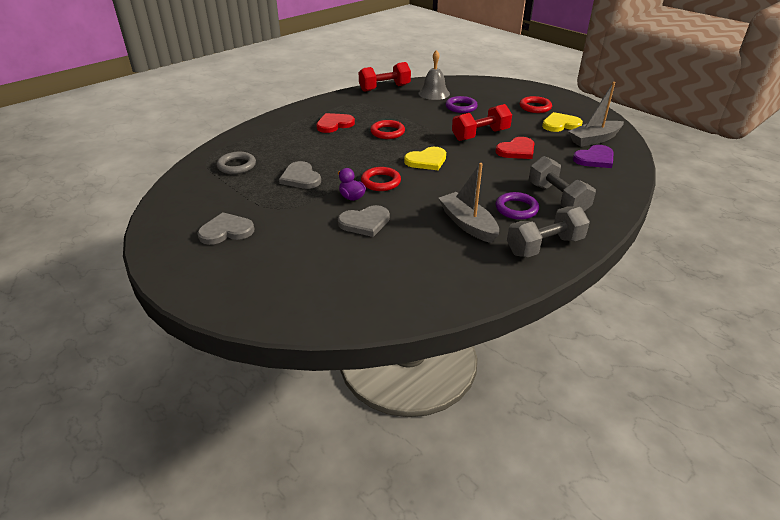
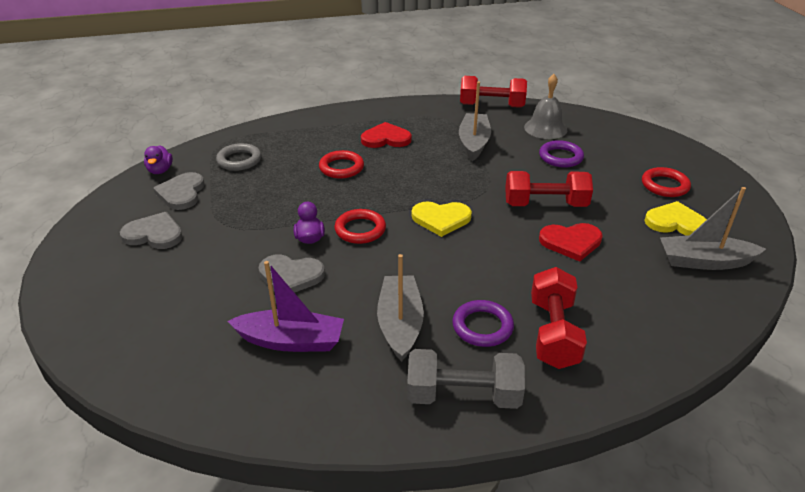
camera: 30 degrees right, 0 degrees up
grey heart [279,161,321,189] -> grey heart moved to [153,172,205,210]
red ring [370,120,405,139] -> red ring moved to [319,150,364,179]
grey dumbbell [529,156,596,211] -> red dumbbell [531,267,587,369]
purple heart [573,145,613,168] -> none
none -> purple duck [144,145,173,174]
none -> purple boat [228,261,344,352]
none -> grey boat [459,81,491,161]

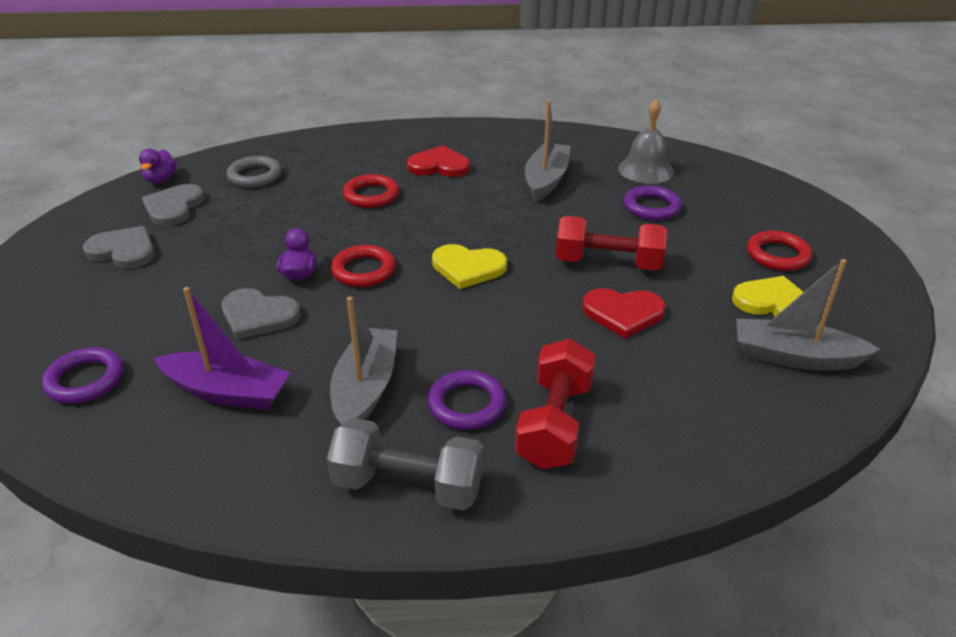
camera: 10 degrees right, 0 degrees up
red dumbbell [460,76,527,108] -> none
none -> purple ring [42,347,124,404]

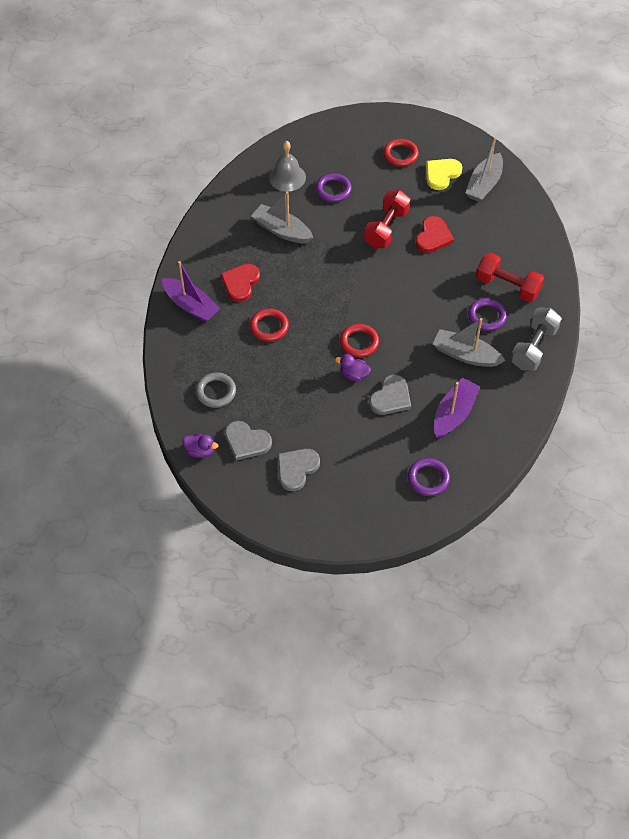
camera: 75 degrees left, 20 degrees up
yellow heart [432,244,507,289] -> none
none -> purple boat [162,261,221,322]

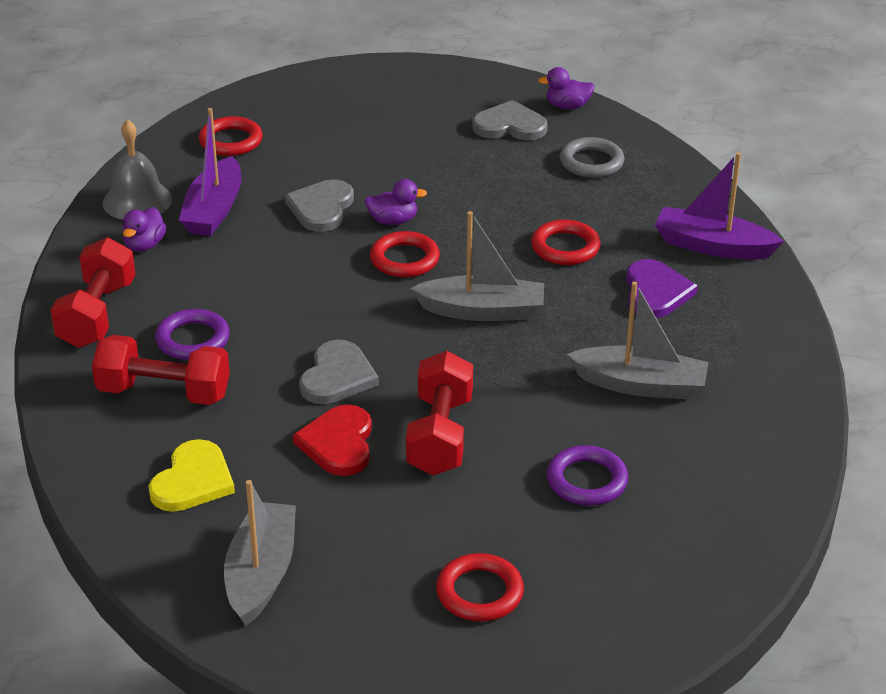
camera: 160 degrees right, 20 degrees down
red heart [221,264,260,302] -> purple heart [626,259,698,318]
grey bell [269,141,306,192] -> grey bell moved to [102,119,172,220]
grey heart [278,449,320,491] -> grey heart moved to [299,340,379,404]
purple ring [408,458,450,496] -> red ring [199,116,263,156]
yellow heart [426,159,462,190] -> yellow heart moved to [149,439,235,512]
grey boat [433,318,505,367] -> grey boat moved to [410,211,544,321]
grey dumbbell [511,307,562,371] -> red dumbbell [50,237,135,348]
none -> purple duck [123,207,166,252]

